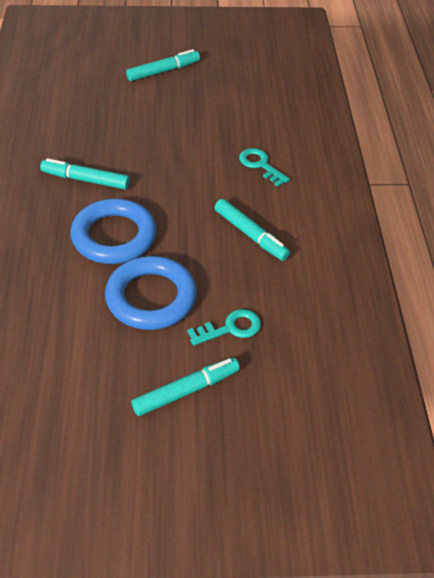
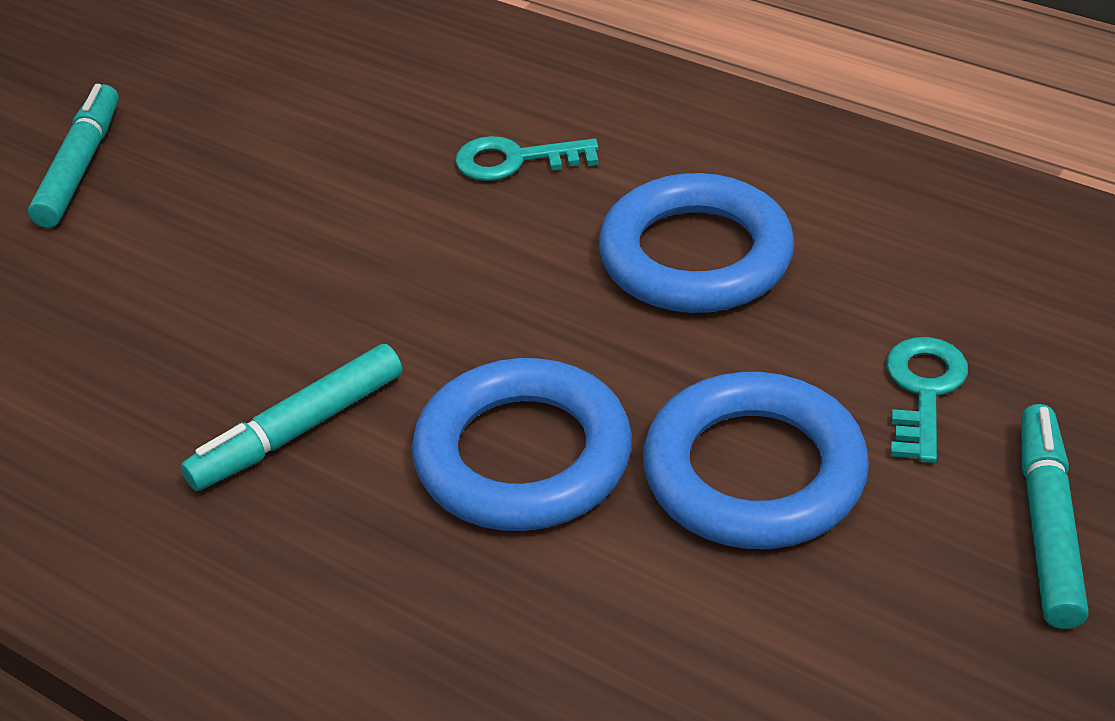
camera: 50 degrees left, 5 degrees down
turquoise marker [214,199,290,261] -> blue ring [599,173,795,313]

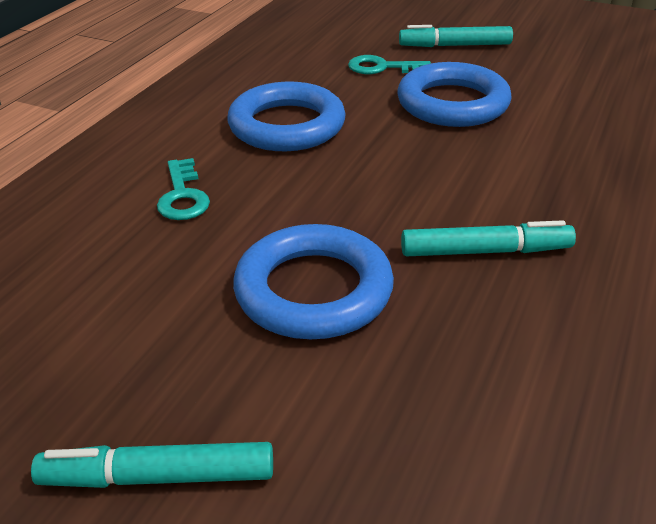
camera: 100 degrees left, 5 degrees down
turquoise marker [181,344,402,491] -> turquoise marker turned 45 degrees counterclockwise [401,220,576,256]
blue ring [412,358,632,531] -> blue ring moved to [233,224,394,339]

